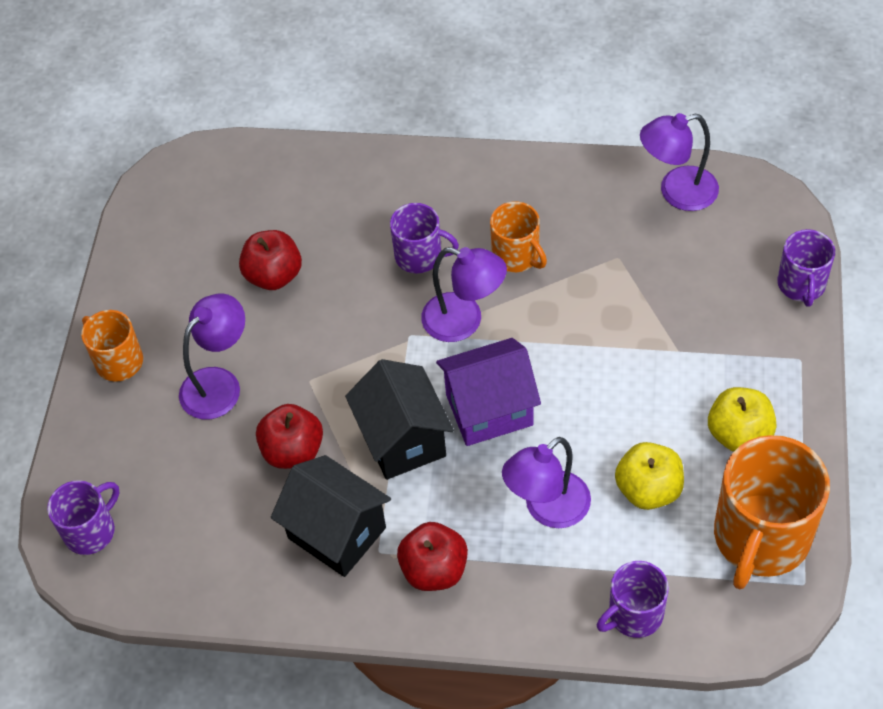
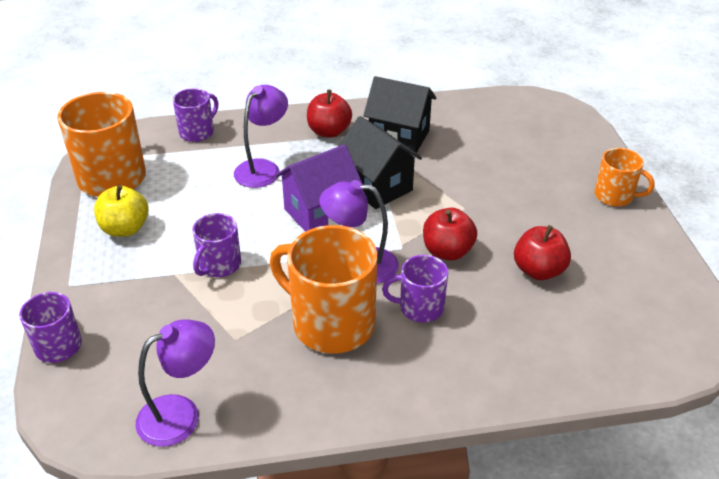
camera: 160 degrees right, 15 degrees down
purple mug [47,480,119,555] -> purple mug moved to [192,213,241,277]
purple lamp [179,293,245,419] -> none
red apple [256,404,323,469] -> red apple moved to [423,208,477,261]
orange mug [490,202,547,272] -> orange mug [270,225,377,353], size x1.82
yellow apple [615,442,684,510] -> none

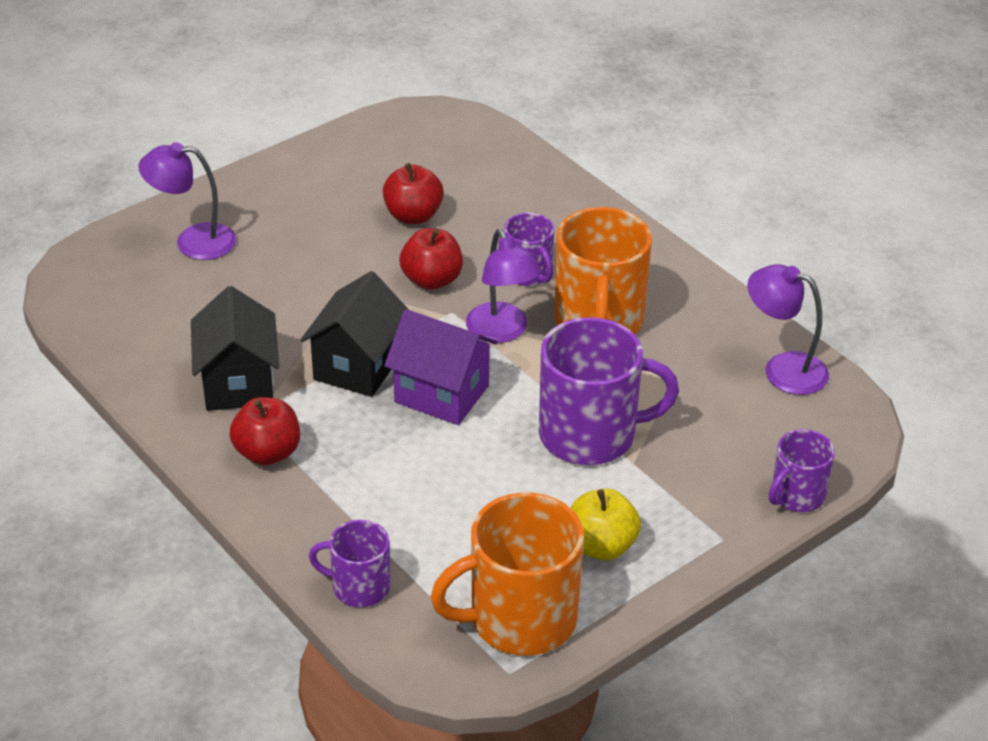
camera: 120 degrees left, 0 degrees up
purple mug [192,213,241,277] -> purple mug [539,317,679,465], size x1.82
purple lamp [234,85,288,188] -> purple lamp moved to [138,142,236,260]
orange mug [594,148,655,207] -> none

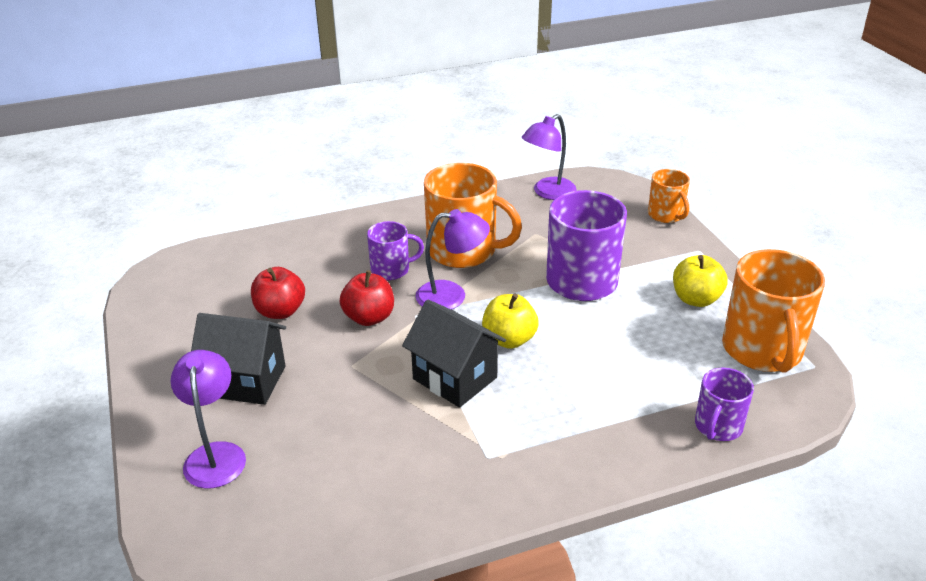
camera: 70 degrees left, 5 degrees down
purple lamp [138,142,236,260] -> purple lamp turned 150 degrees clockwise [171,350,246,489]
black house [191,286,279,411] -> black house moved to [191,313,286,405]
red apple [230,397,300,465] -> none
purple house [384,309,498,425] -> yellow apple [482,294,539,349]
purple mug [769,429,835,512] -> orange mug [648,169,690,223]

